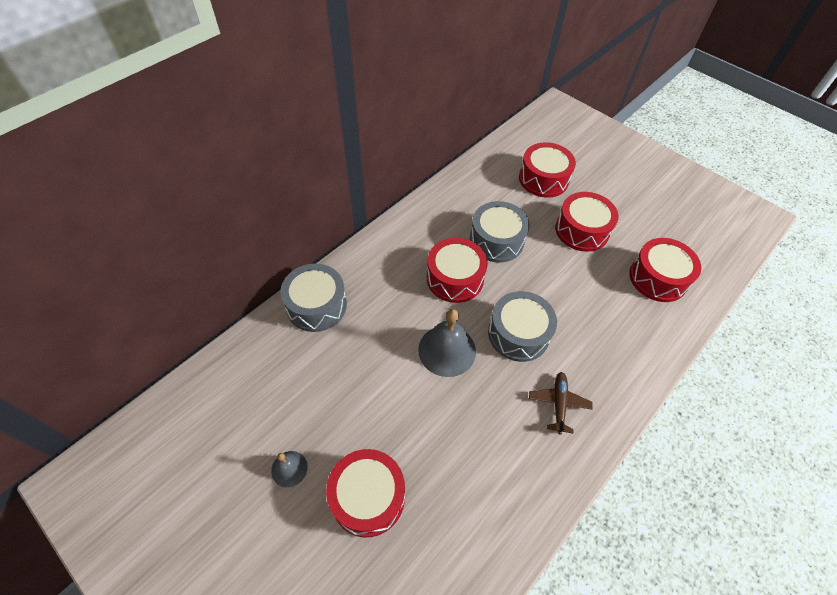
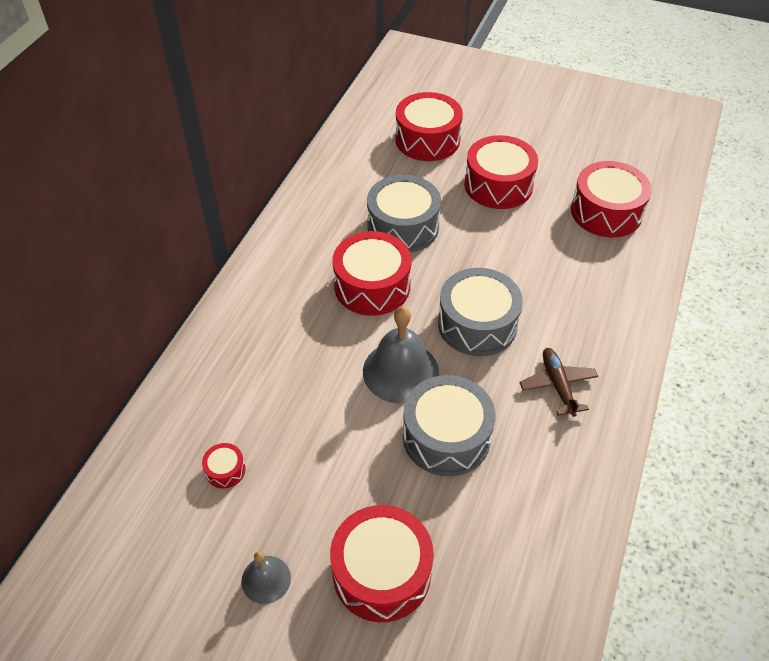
camera: 20 degrees left, 5 degrees down
grey drum [280,264,347,332] -> grey drum moved to [403,375,495,477]
none -> red drum [202,443,246,489]

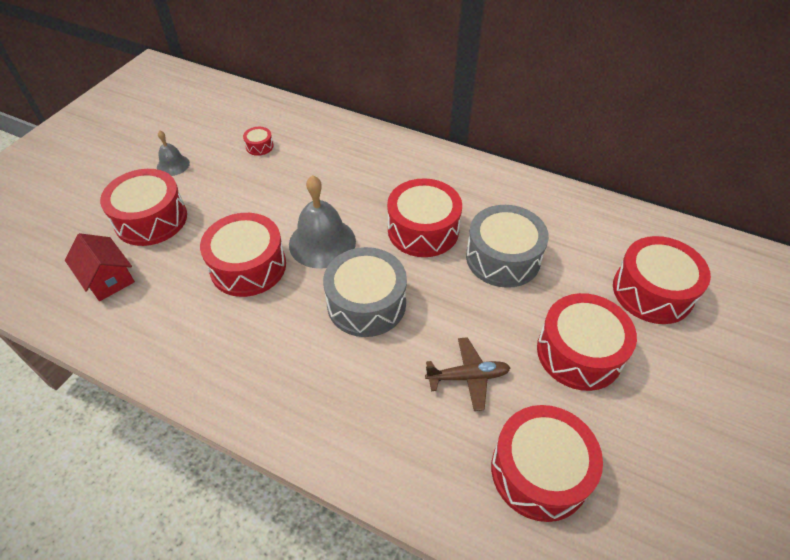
camera: 95 degrees right, 0 degrees up
grey drum [403,375,495,477] -> red drum [200,213,286,297]
brown plane [519,348,598,417] -> brown plane moved to [425,337,511,411]
none -> red house [65,233,135,301]

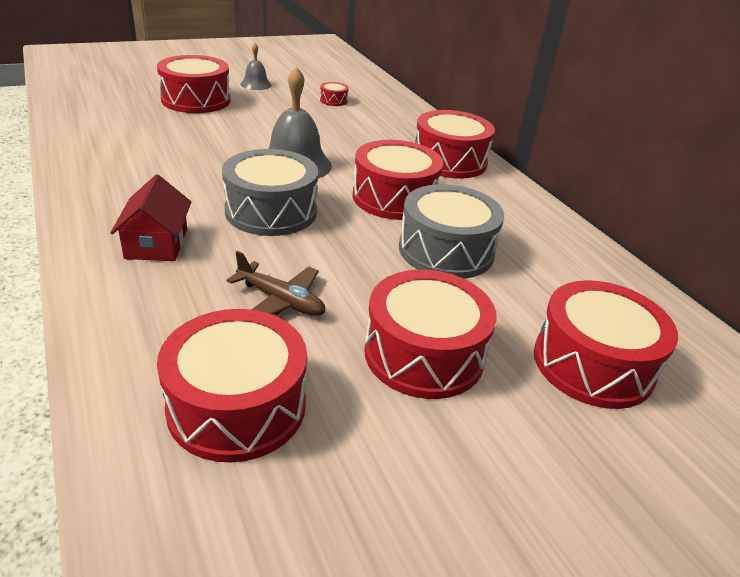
camera: 35 degrees right, 15 degrees down
red house [65,233,135,301] -> red house moved to [110,174,191,261]
red drum [200,213,286,297] -> red drum moved to [415,110,495,179]

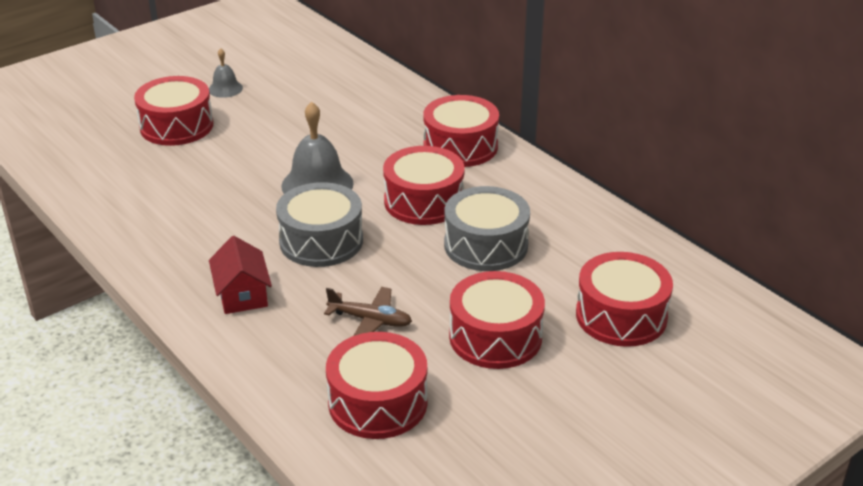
camera: 10 degrees left, 0 degrees up
red drum [320,82,349,106] -> none

